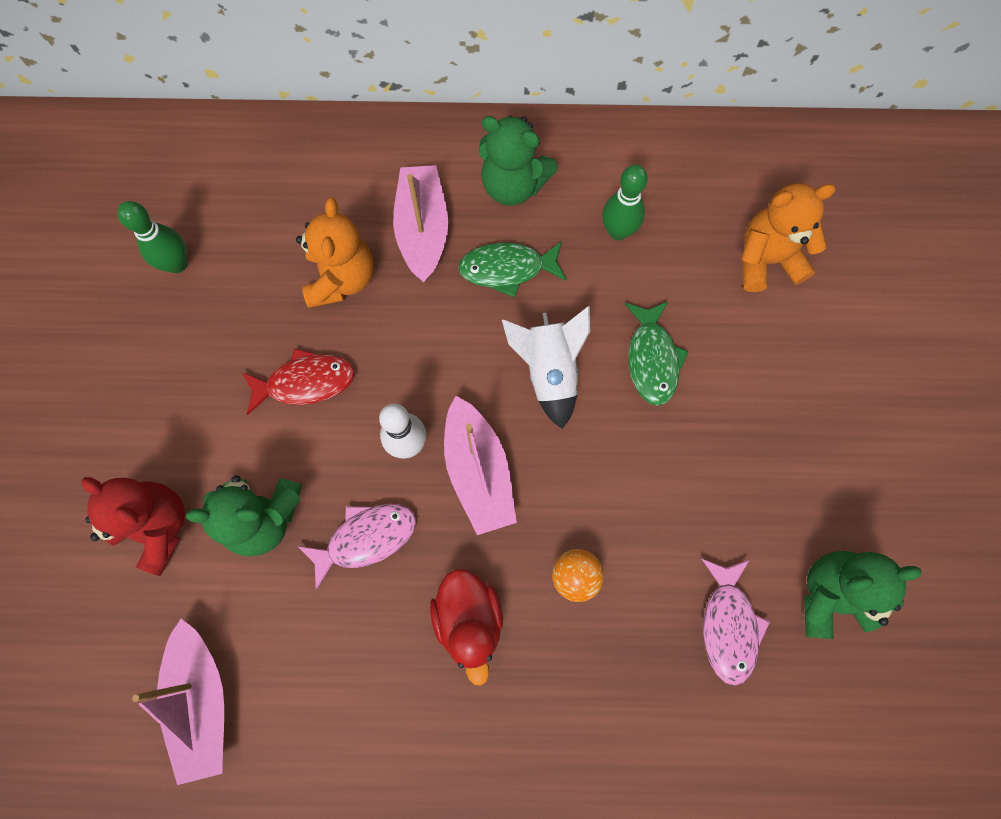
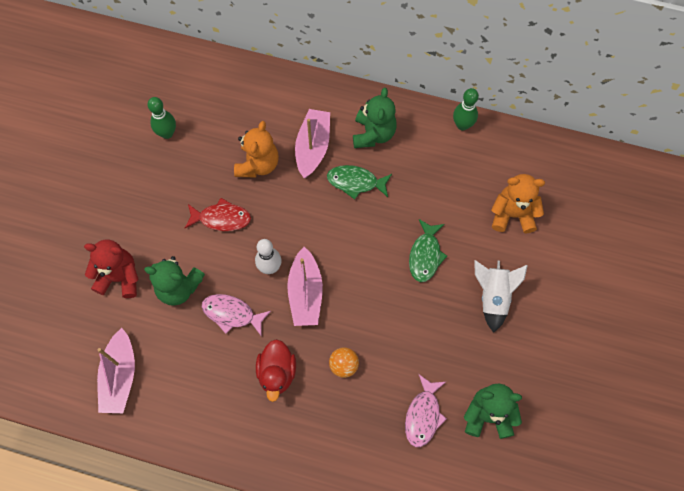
camera: 15 degrees right, 5 degrees down
red teddy bear [81,477,185,576] -> red teddy bear turned 45 degrees counterclockwise [84,239,139,298]
pink fish [298,504,416,590] -> pink fish turned 150 degrees counterclockwise [202,294,271,335]
green teddy bear [479,115,558,206] -> green teddy bear turned 120 degrees counterclockwise [353,88,397,148]
white rocket [502,306,590,429] -> white rocket moved to [474,260,528,333]
green bowling pin [602,165,648,240] -> green bowling pin moved to [453,88,479,131]

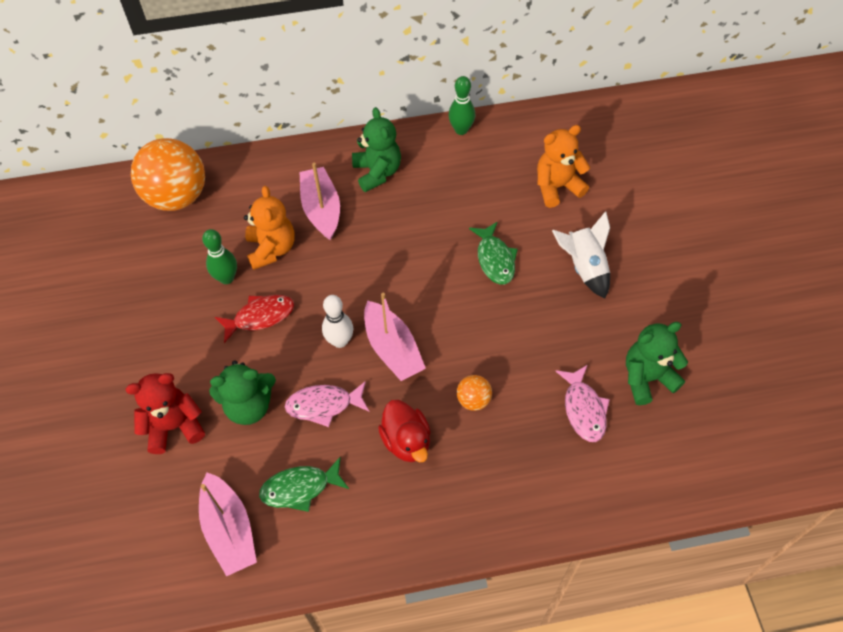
camera: 25 degrees left, 10 degrees down
green bowling pin [147,97,176,139] -> green bowling pin moved to [202,229,237,284]
green fish [327,165,392,200] -> green fish moved to [259,456,349,512]
none -> orange ball [131,138,205,211]

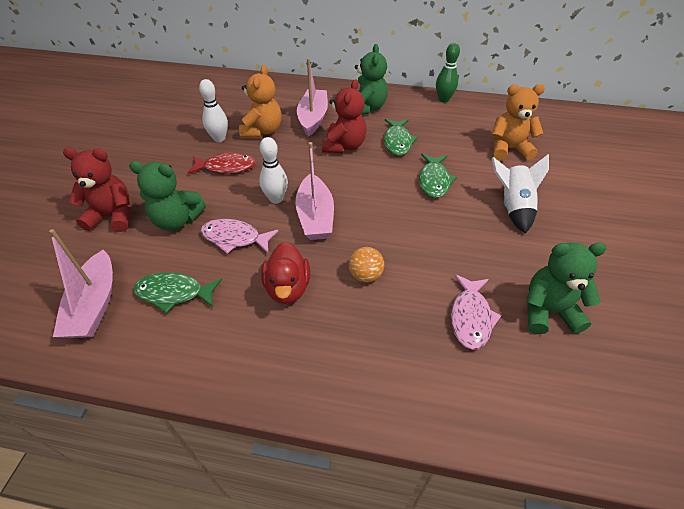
camera: 20 degrees right, 10 degrees down
orange ball [131,138,205,211] -> none
green bowling pin [202,229,237,284] -> white bowling pin [199,79,228,142]
none -> red teddy bear [322,79,367,153]
none -> green fish [384,119,418,156]

